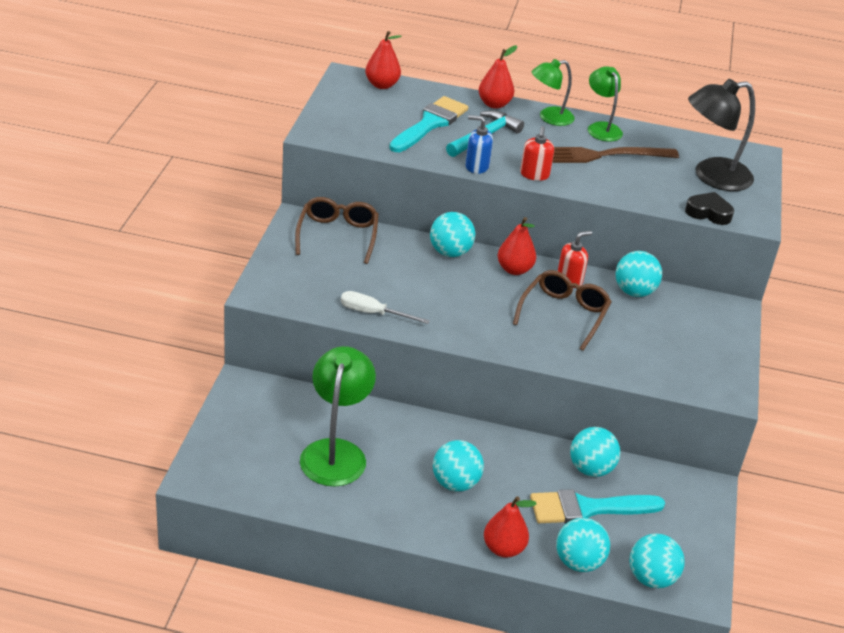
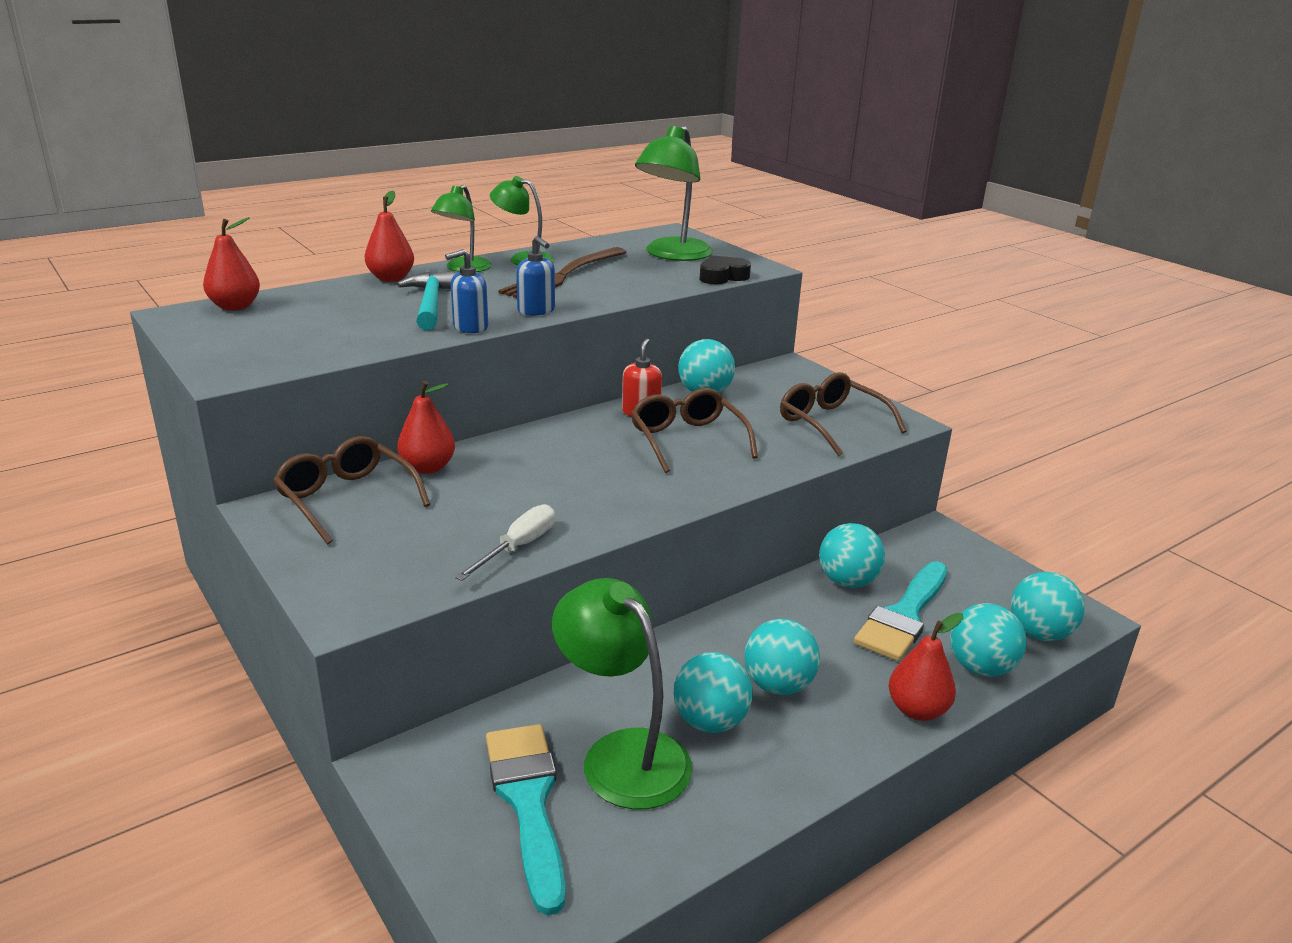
camera: 45 degrees left, 10 degrees down
white screwdriver [341,291,430,324] -> white screwdriver turned 150 degrees clockwise [455,504,555,581]
turquoise brush [389,96,468,152] -> turquoise brush moved to [486,724,566,915]
turquoise ball [430,212,475,257] -> turquoise ball moved to [674,652,752,733]
red pear [498,217,536,275] -> red pear moved to [397,381,455,474]
red soap dispenser [520,126,554,181] -> blue soap dispenser [516,236,555,316]
black lamp [688,79,755,191] -> green lamp [635,126,713,261]
none -> brown glasses [780,372,907,456]

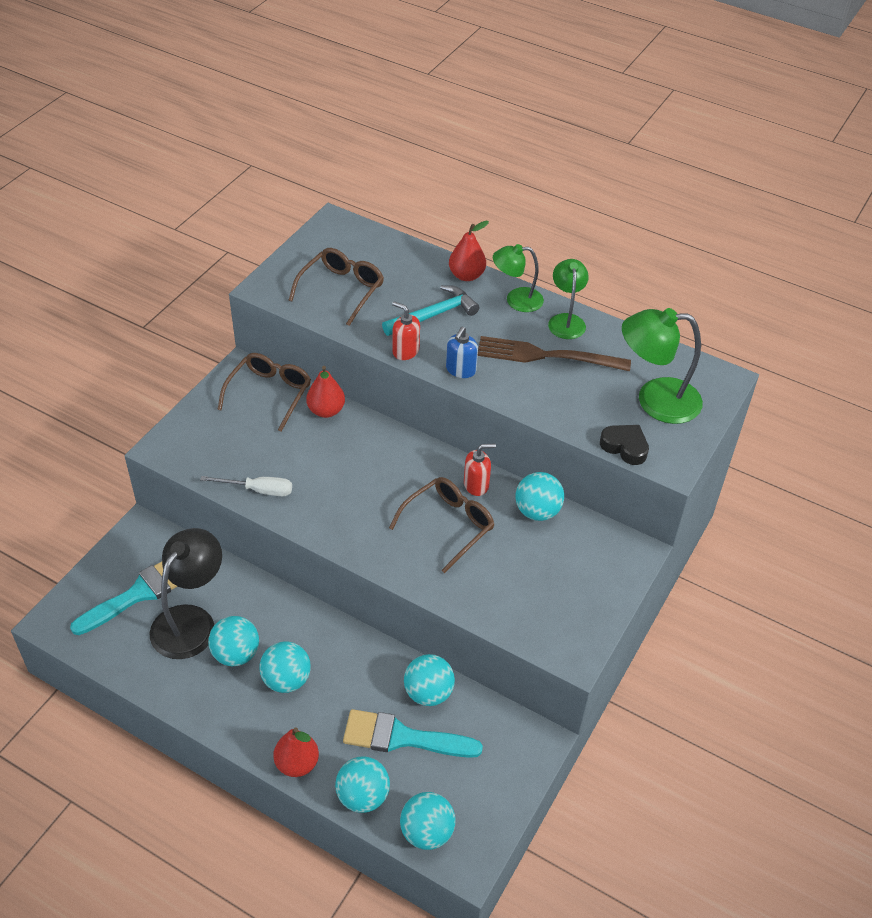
camera: 65 degrees right, 20 degrees up
red pear [203,217,260,311] -> none
blue soap dispenser [445,249,488,333] -> red soap dispenser [392,301,420,360]
green lamp [552,578,693,809] -> black lamp [150,528,222,659]
brown glasses [780,372,907,456] -> brown glasses moved to [289,248,384,326]

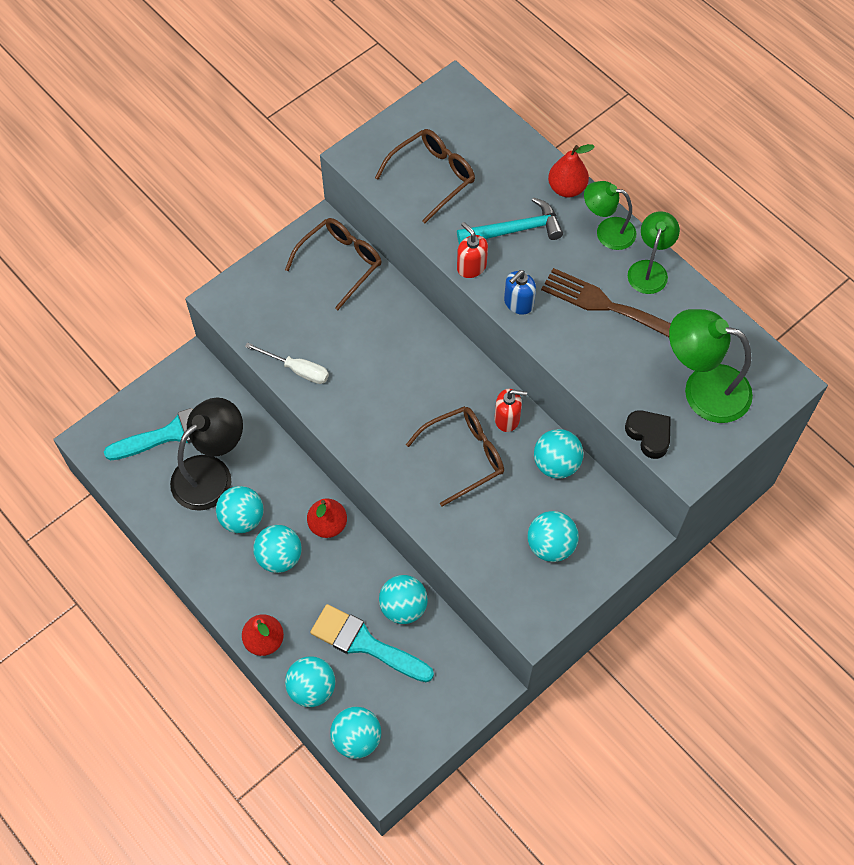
camera: 20 degrees right, 15 degrees up
red pear [306,366,345,418] -> red pear moved to [307,498,347,538]
none -> turquoise ball [528,511,579,562]

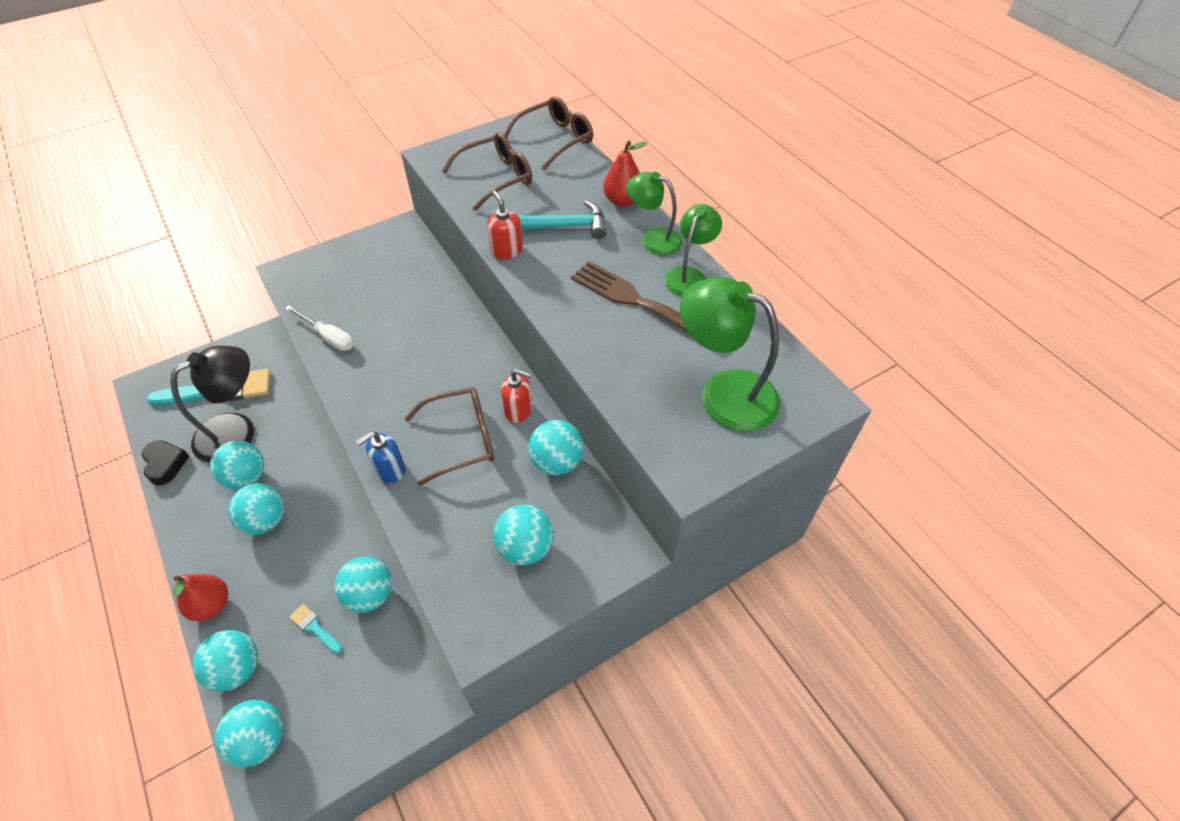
camera: 10 degrees right, 10 degrees down
brown glasses [285,218,382,310] -> brown glasses moved to [504,96,593,170]
red pear [307,498,347,538] -> none
turquoise brush [310,604,434,682] -> turquoise brush [290,604,342,653], size x0.46
blue soap dispenser [504,270,536,315] -> blue soap dispenser moved to [356,431,405,483]
black heart [625,410,671,459] -> black heart moved to [142,440,189,486]

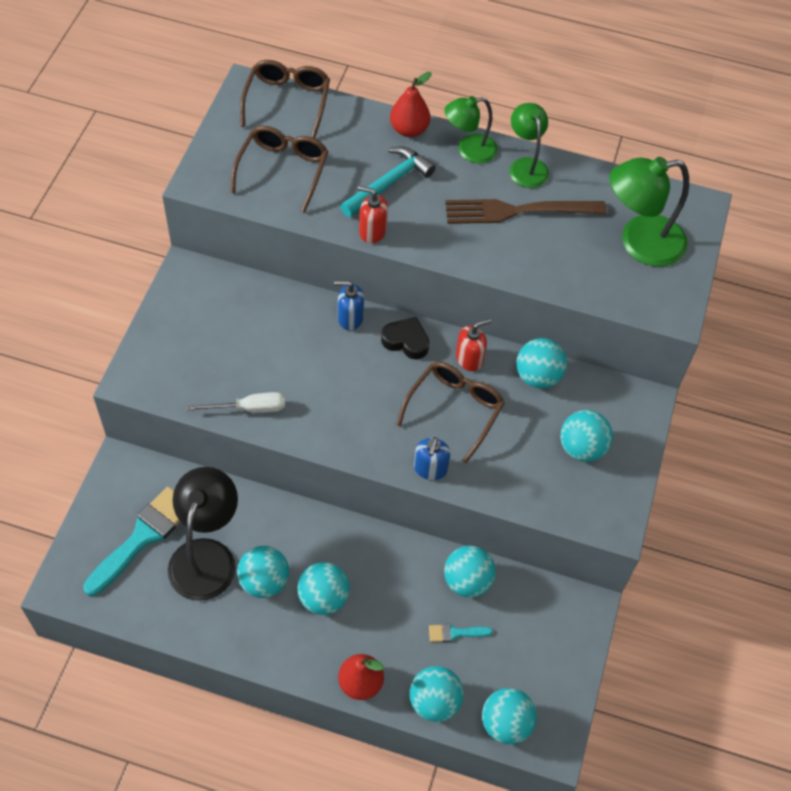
camera: 45 degrees left, 5 degrees up
black heart [142,440,189,486] -> black heart moved to [381,317,429,359]
none -> blue soap dispenser [334,281,364,330]

